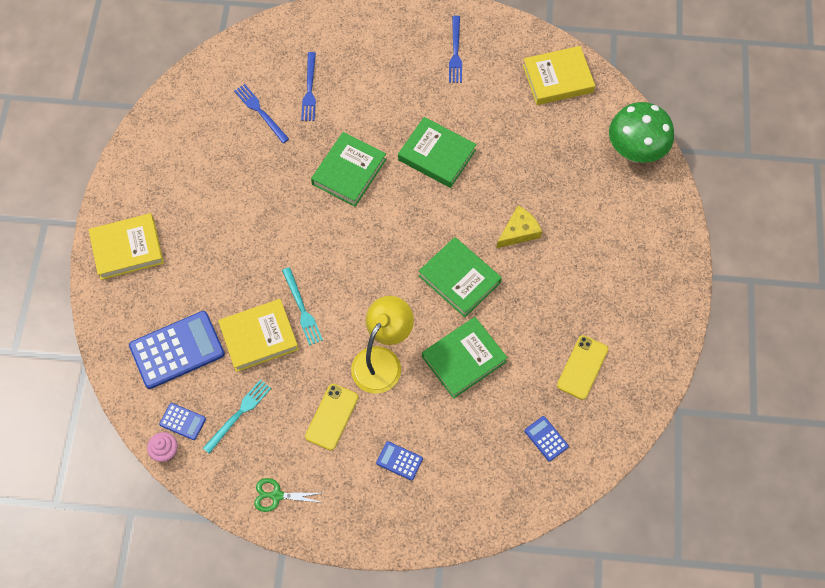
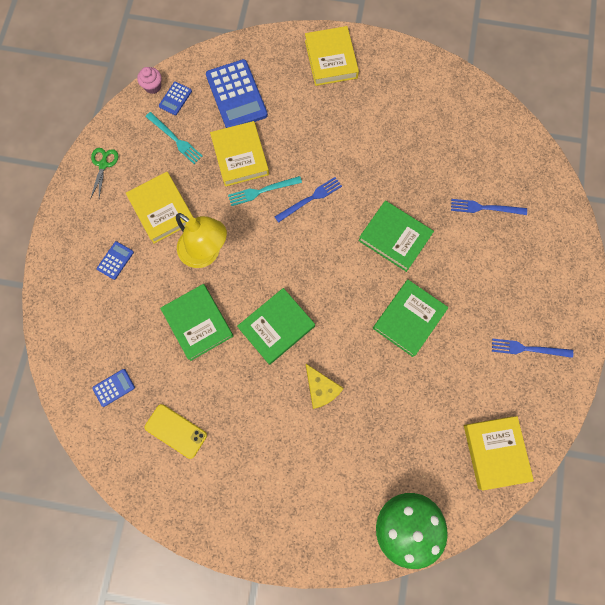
camera: 95 degrees right, 10 degrees up
blue fork [234,84,289,143] -> blue fork moved to [275,177,342,223]
yellow phone [305,384,358,450] -> yellow book [126,172,193,244]

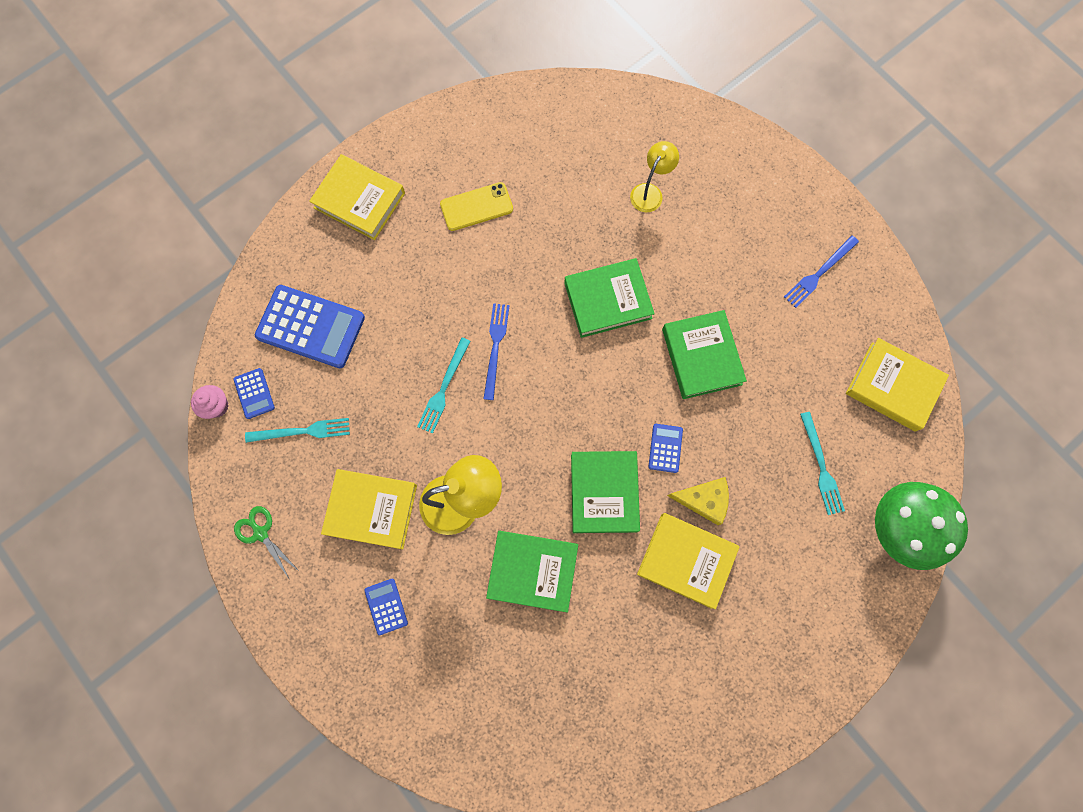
camera: 50 degrees left, 0 degrees up
blue calculator [92,369,135,407] -> blue calculator moved to [648,424,683,473]
yellow phone [145,404,207,459] -> yellow phone moved to [440,182,513,231]
yellow book [210,121,269,187] -> yellow book moved to [637,513,740,609]
blue fork [451,199,527,215] -> yellow lamp [630,141,679,212]
none -> turquoise fork [800,412,845,515]

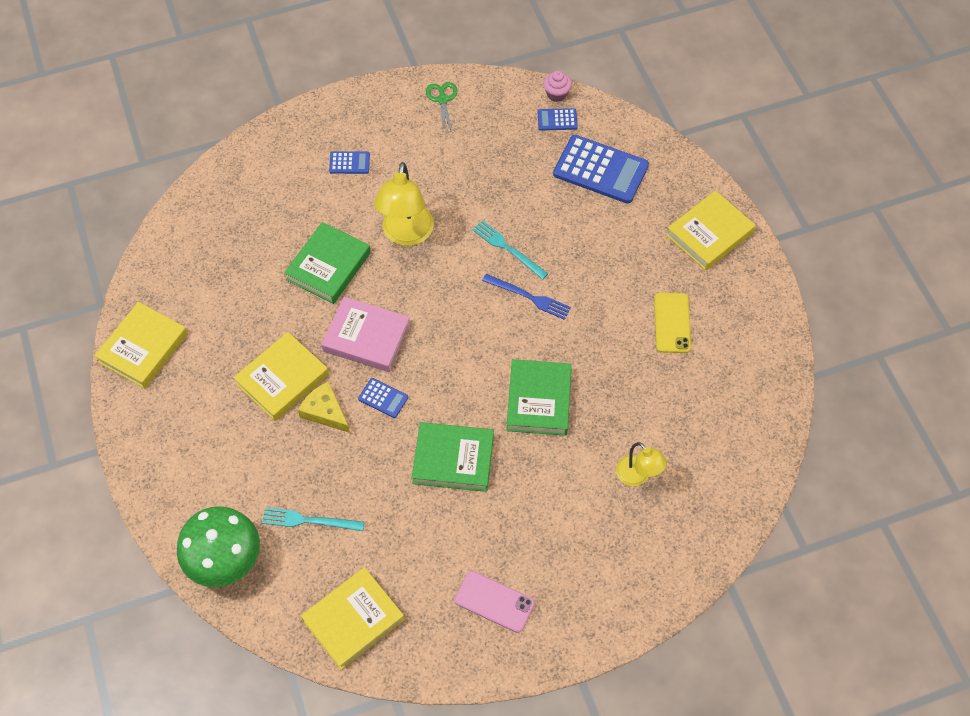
camera: 110 degrees right, 15 degrees down
green scissors [234,506,299,580] -> green scissors turned 75 degrees counterclockwise [426,82,457,132]
turquoise fork [245,418,350,443] -> none
blue calculator [255,285,365,368] -> blue calculator turned 105 degrees counterclockwise [553,135,649,204]
yellow book [321,469,417,549] -> yellow book moved to [94,302,188,389]
green book [571,451,640,533] -> pink book [322,297,410,372]
yellow cheese [667,477,729,525] -> yellow cheese turned 105 degrees clockwise [298,381,350,433]
blue fork [784,236,859,308] -> pink phone [454,571,535,633]

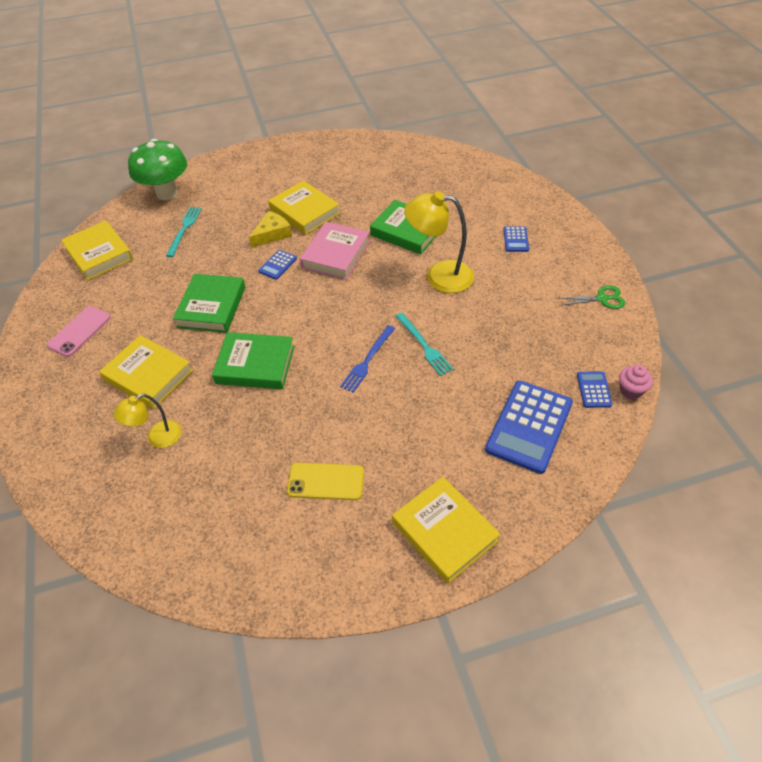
camera: 95 degrees right, 10 degrees down
yellow book [94,302,188,389] -> yellow book moved to [99,335,193,409]
turquoise fork [472,220,548,280] -> turquoise fork turned 105 degrees clockwise [395,313,453,376]

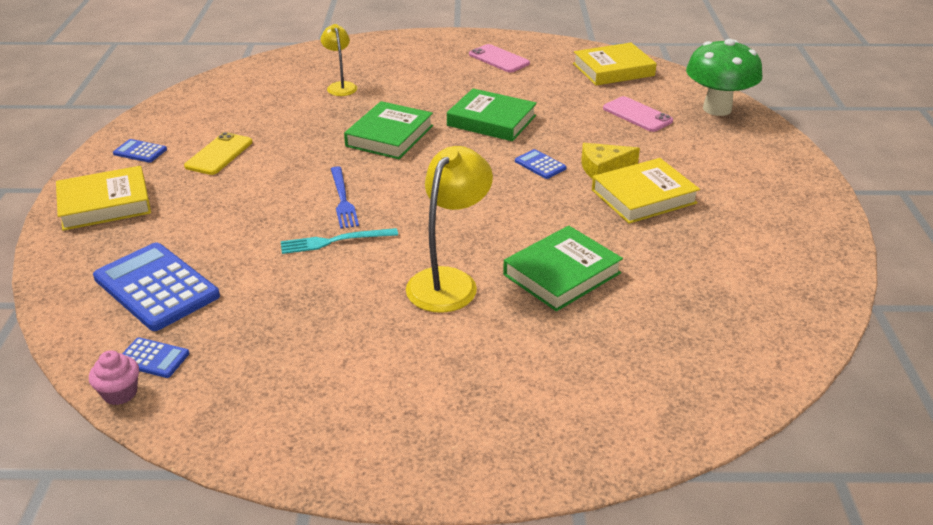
camera: 105 degrees right, 15 degrees down
yellow book [99,335,193,409] -> none
turquoise fork [166,207,202,257] -> pink phone [603,96,673,132]
yellow cheese [249,211,292,248] -> yellow cheese turned 105 degrees clockwise [581,143,640,179]
pink book [300,222,370,280] -> none
blue fork [340,325,395,393] -> blue fork turned 150 degrees counterclockwise [331,166,359,229]
blue calculator [504,227,529,252] -> blue calculator moved to [113,139,167,163]
green scissors [559,285,625,309] -> none

